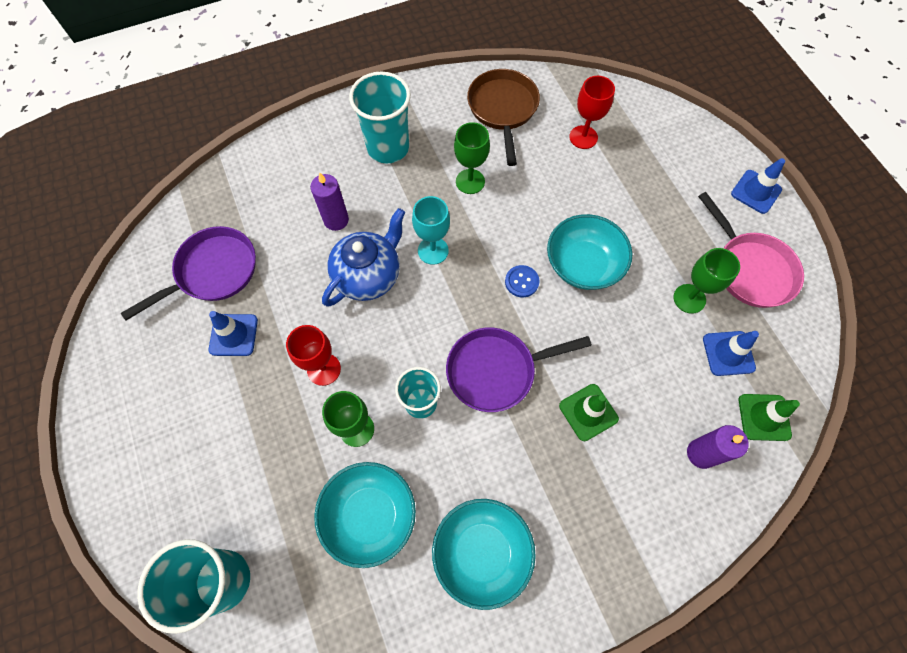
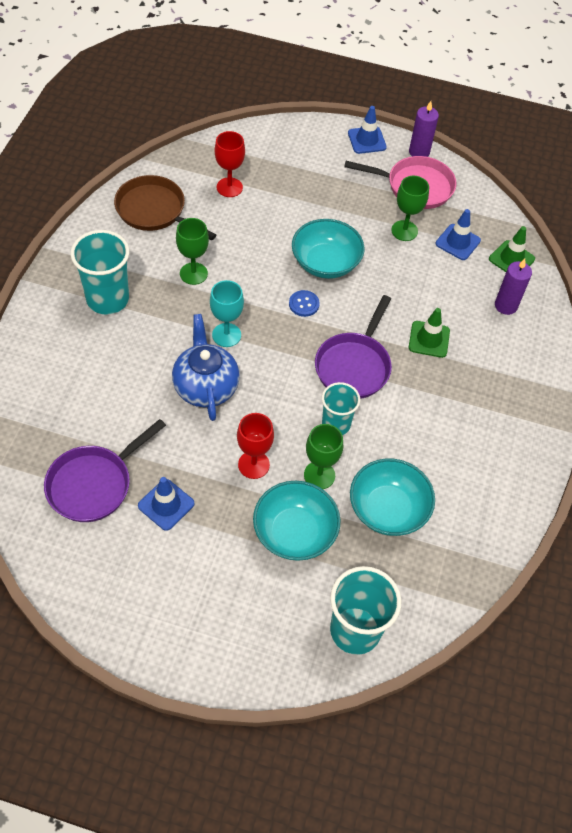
camera: 55 degrees left, 10 degrees down
purple pan [121,226,256,320] -> purple pan turned 135 degrees counterclockwise [44,419,166,522]
purple candle [310,172,349,231] -> purple candle moved to [409,101,439,157]
turquoise bowl [432,499,536,610] -> turquoise bowl moved to [253,481,340,561]

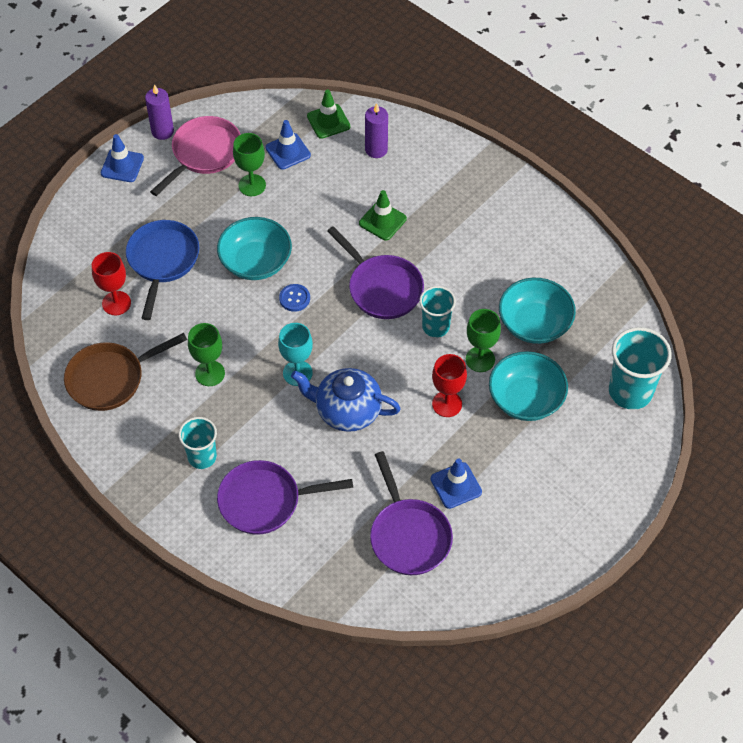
camera: 60 degrees left, 0 degrees up
turquoise cup [70,230,130,314] -> turquoise cup [178,417,217,469], size x0.64
none -> blue pan [126,220,200,320]
none -> purple pan [217,460,353,535]

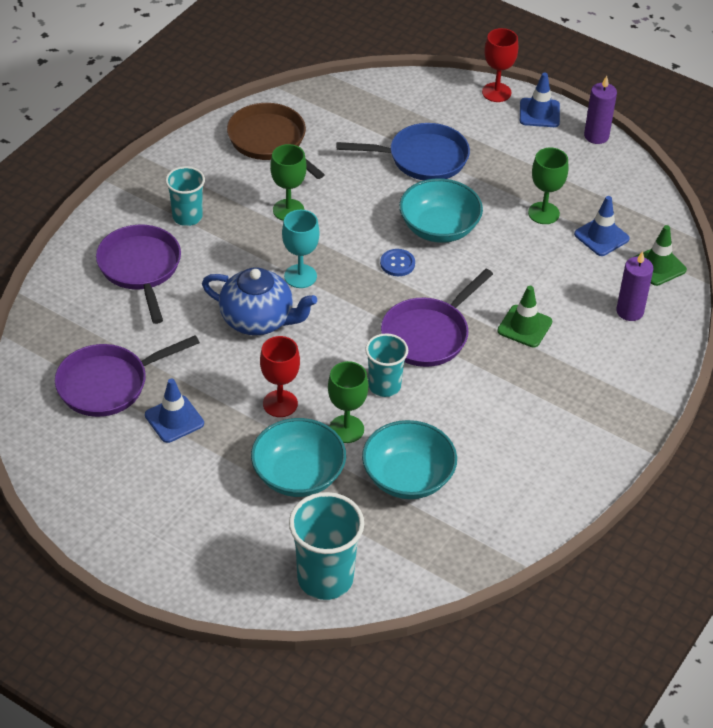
camera: 80 degrees right, 10 degrees down
red goblet [92,252,131,315] -> red goblet moved to [482,28,518,102]
pink pan [150,116,241,196] -> none
blue teapot [291,368,401,432] -> blue teapot turned 105 degrees clockwise [202,267,317,335]

